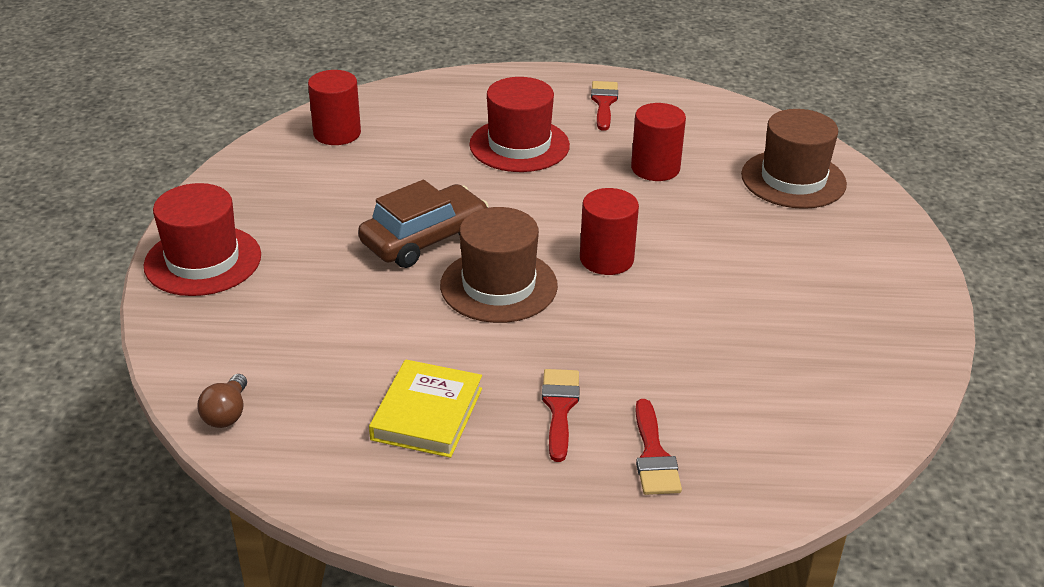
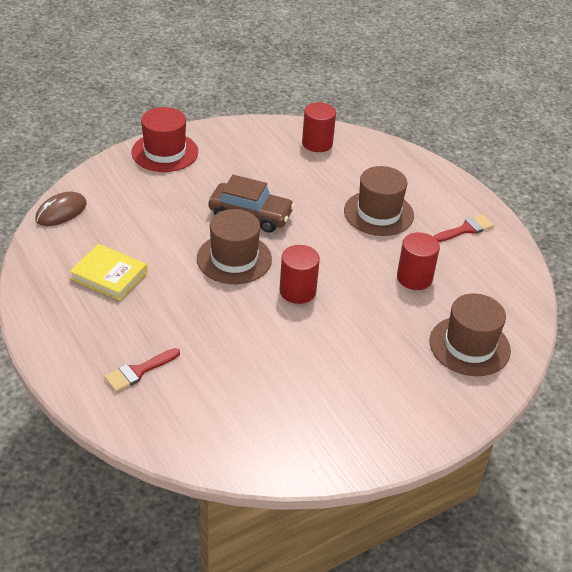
camera: 55 degrees right, 5 degrees up
brown light bulb [197,374,247,428] -> brown mouse [35,192,87,226]
yellow book [369,359,482,458] -> yellow book turned 45 degrees clockwise [70,244,147,301]
red hat [469,77,570,172] -> brown hat [344,166,414,236]
red brush [542,369,580,462] -> none

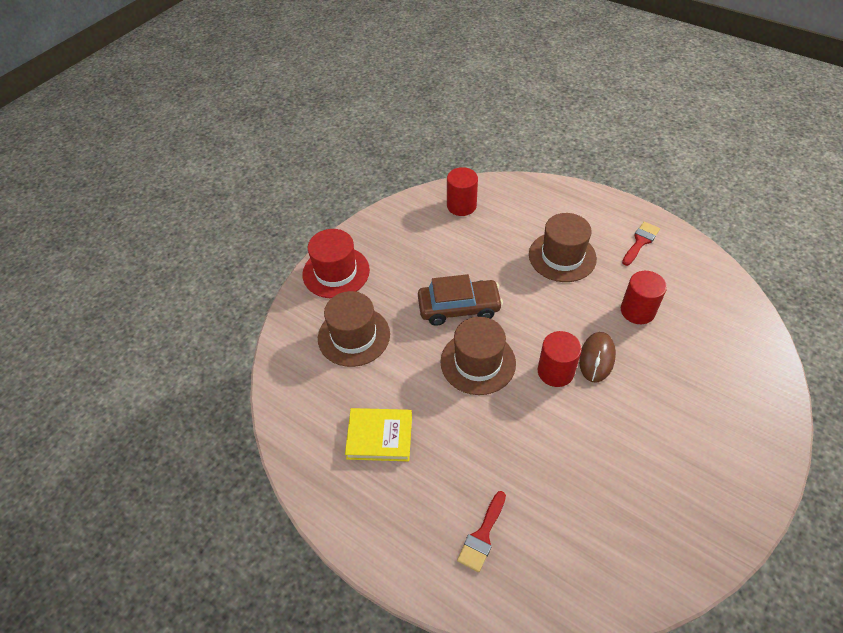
camera: 20 degrees left, 10 degrees up
brown mouse [35,192,87,226] -> brown mouse moved to [579,332,616,383]
brown hat [430,293,511,376] -> brown hat moved to [318,291,390,367]

